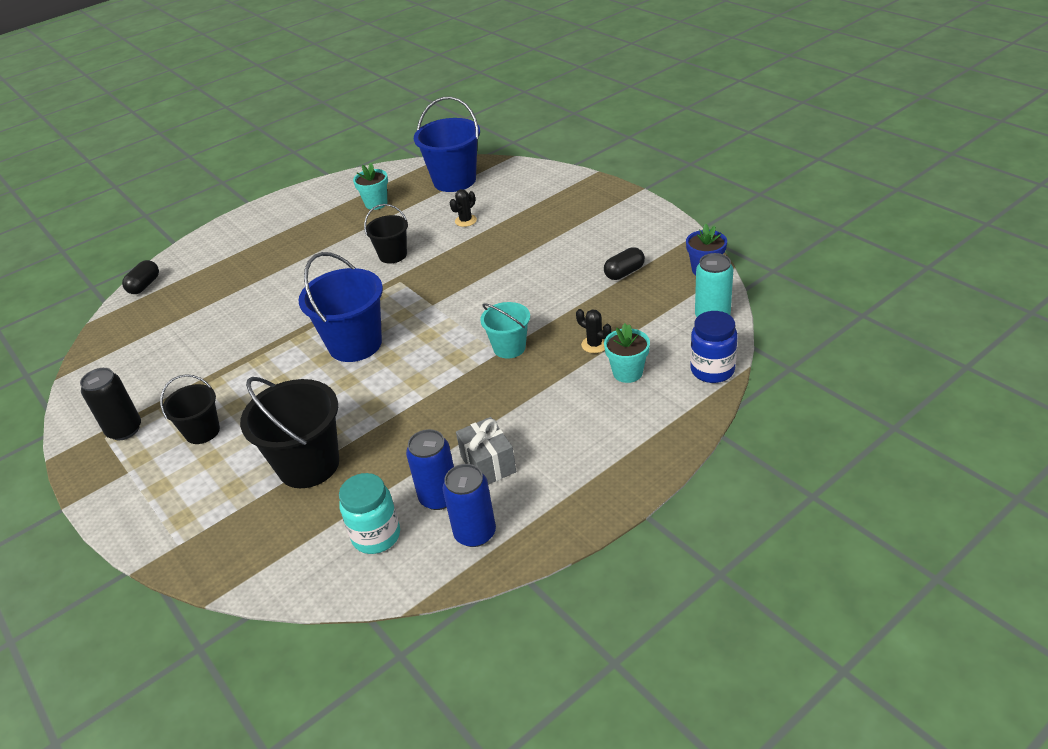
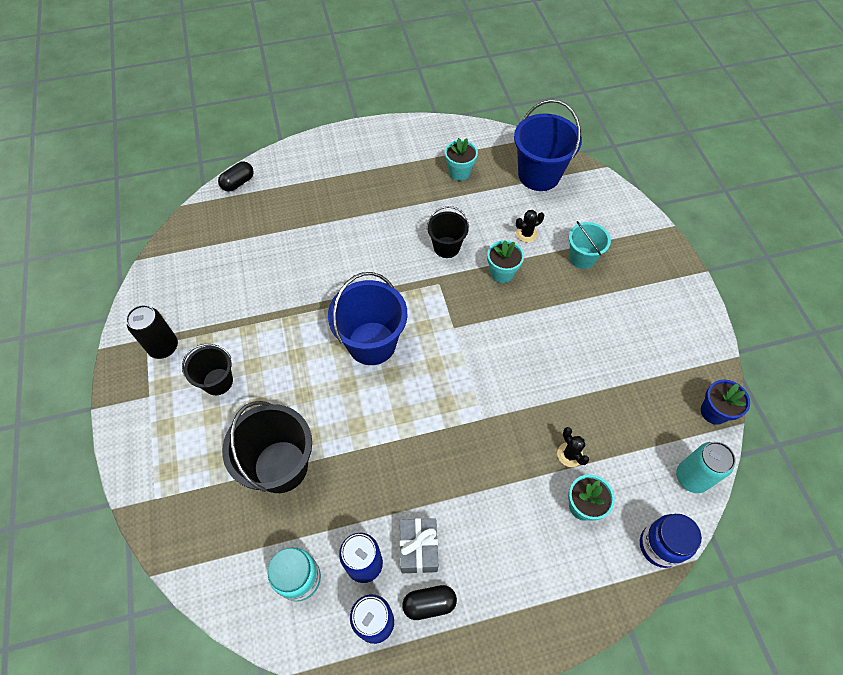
camera: 20 degrees right, 20 degrees up
turquoise bucket [480,302,530,359] -> turquoise bucket moved to [569,221,611,269]
black capsule [604,247,645,280] -> black capsule moved to [402,585,457,620]
none -> turquoise flower pot [487,240,524,283]

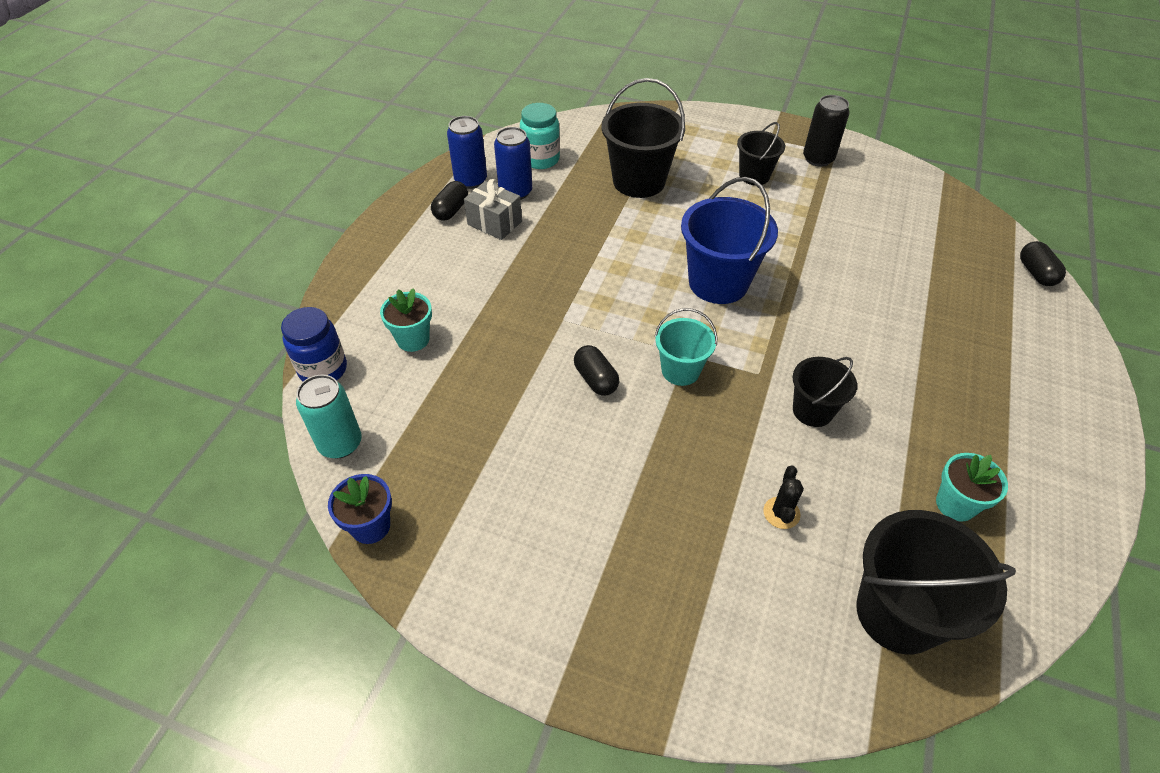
camera: 125 degrees right, 10 degrees down
turquoise flower pot [487,240,524,283] -> none
blue bucket [514,100,582,191] -> black bucket [856,510,1016,654]
black cactus [557,427,589,467] -> none
turquoise bucket [569,221,611,269] -> turquoise bucket moved to [655,308,717,386]
none -> black capsule [574,345,619,396]

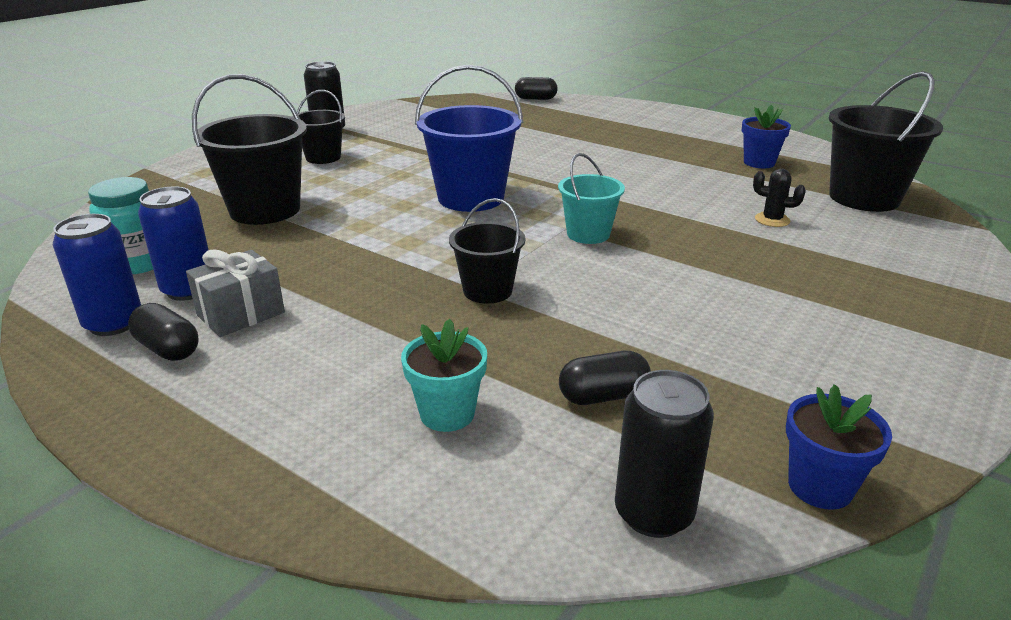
camera: 75 degrees left, 20 degrees down
blue jar [281,307,347,381] -> none
turquoise can [296,375,362,458] -> black can [615,370,714,538]
black capsule [574,345,619,396] -> black capsule moved to [559,351,651,405]
black bucket [793,357,857,427] -> black bucket moved to [449,198,525,304]
turquoise flower pot [936,453,1008,522] -> blue flower pot [742,105,791,168]

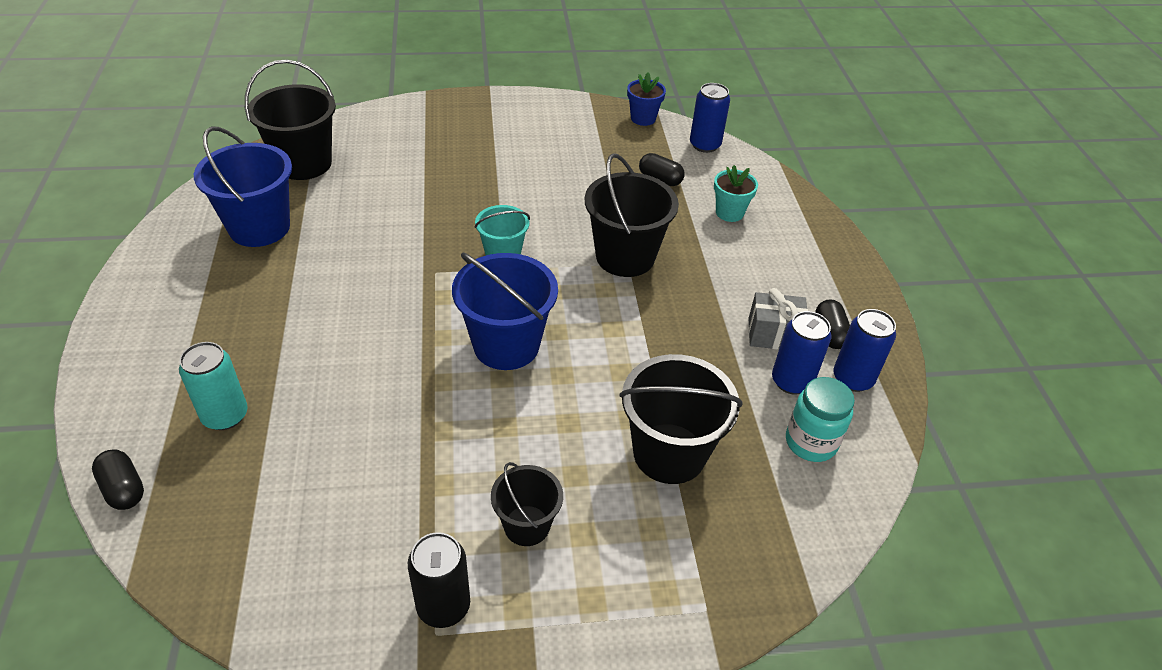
camera: 135 degrees left, 15 degrees up
black bucket [449,198,525,304] -> black bucket [585,153,679,277], size x1.70
black can [615,370,714,538] -> blue can [690,83,730,153]
blue flower pot [742,105,791,168] -> blue bucket [194,126,292,247]
black cactus [753,169,806,227] -> none
none -> turquoise can [179,342,248,430]

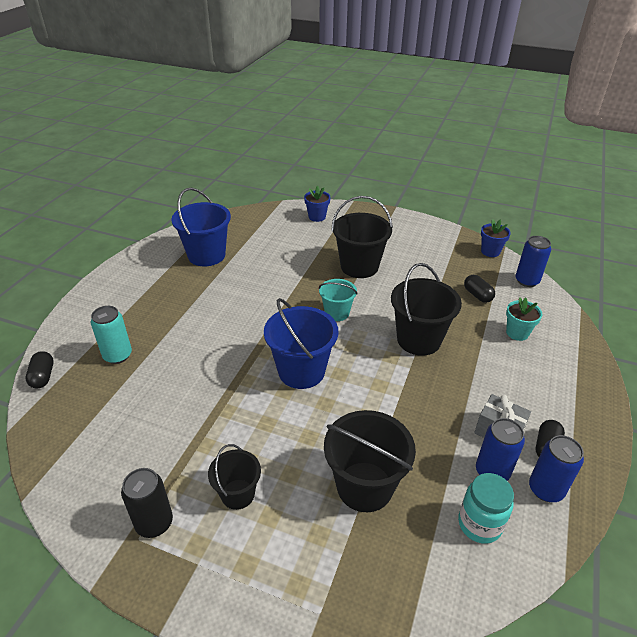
camera: 30 degrees right, 5 degrees down
black bucket [245,60,336,180] -> black bucket moved to [331,196,393,278]
none -> blue flower pot [304,186,331,222]

